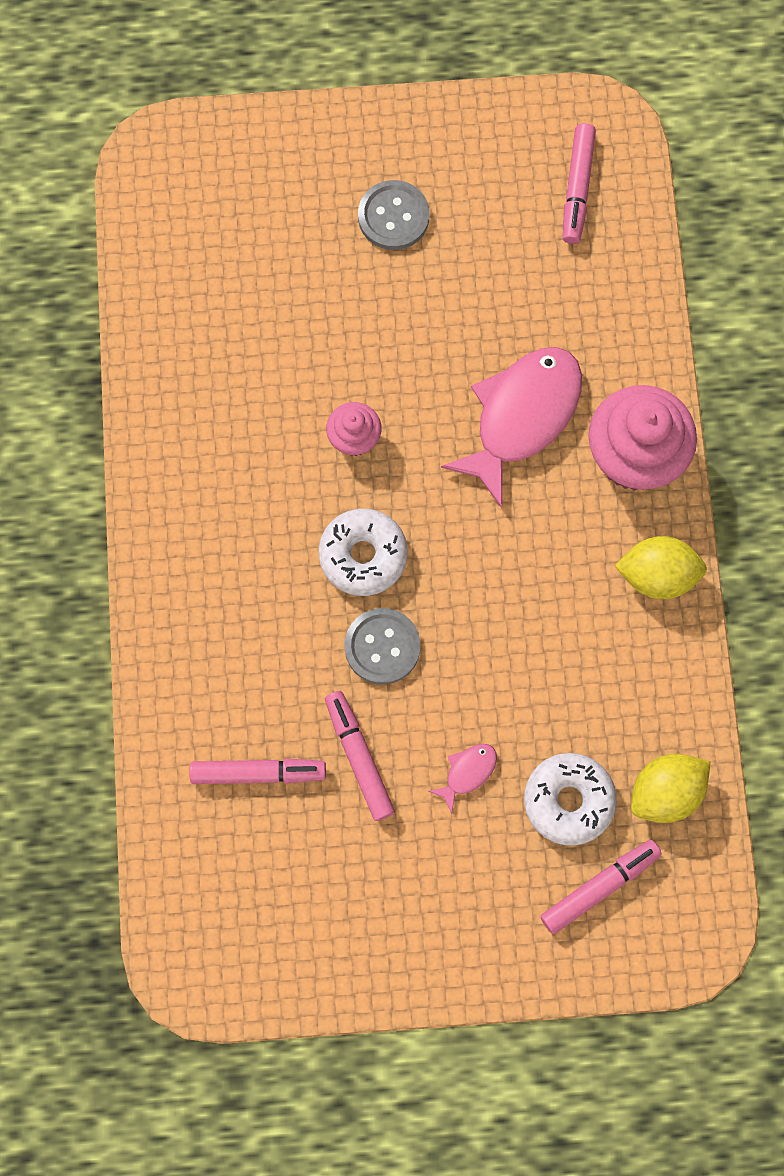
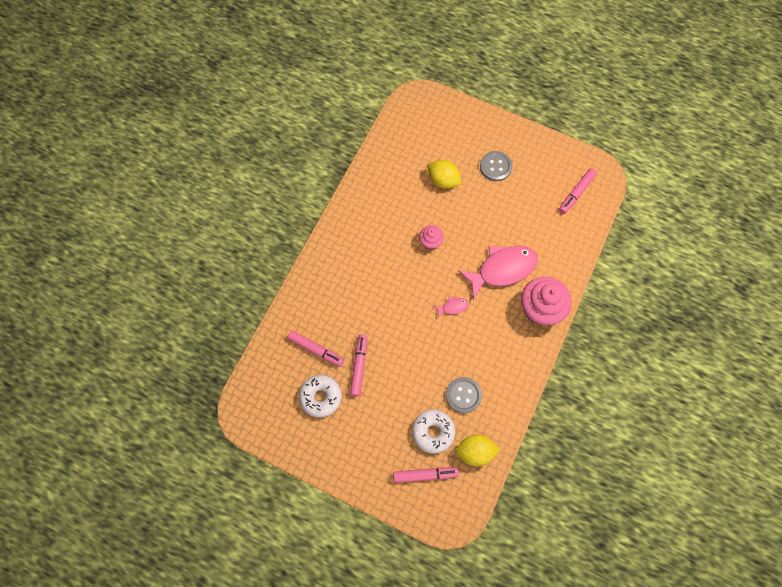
camera: 30 degrees right, 5 degrees down
white donut [319,509,408,596] -> white donut moved to [299,375,342,418]
grey button [344,608,421,684] -> grey button moved to [446,377,482,413]
pink fish [429,744,497,814] -> pink fish moved to [434,296,469,318]
yellow lemon [615,536,707,599] -> yellow lemon moved to [427,160,461,188]

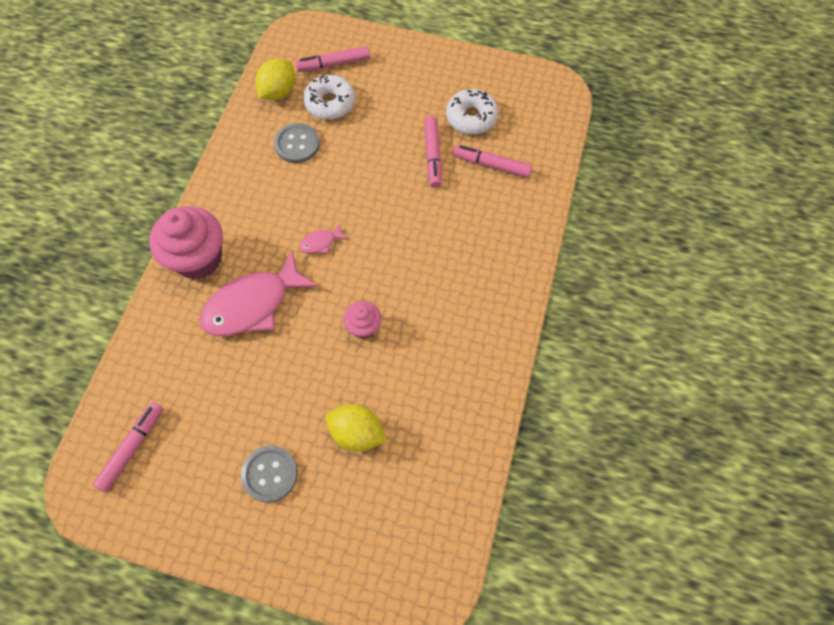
camera: 170 degrees right, 5 degrees down
yellow lemon [455,434,500,466] -> yellow lemon turned 45 degrees counterclockwise [255,59,295,100]

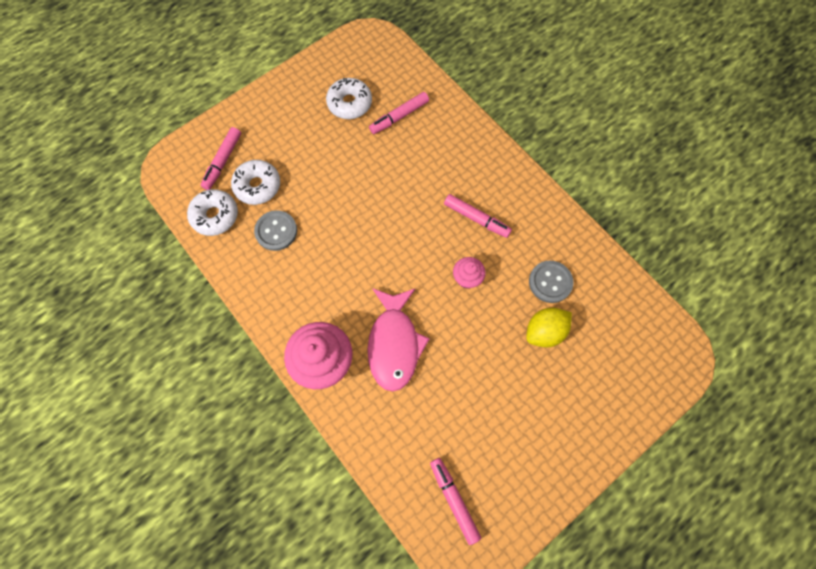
camera: 55 degrees left, 5 degrees up
grey button [241,445,298,503] -> grey button moved to [529,260,573,303]
yellow lemon [255,59,295,100] -> white donut [187,189,238,236]
pink fish [299,223,348,253] -> none
pink marker [424,116,442,188] -> pink marker moved to [444,194,512,238]

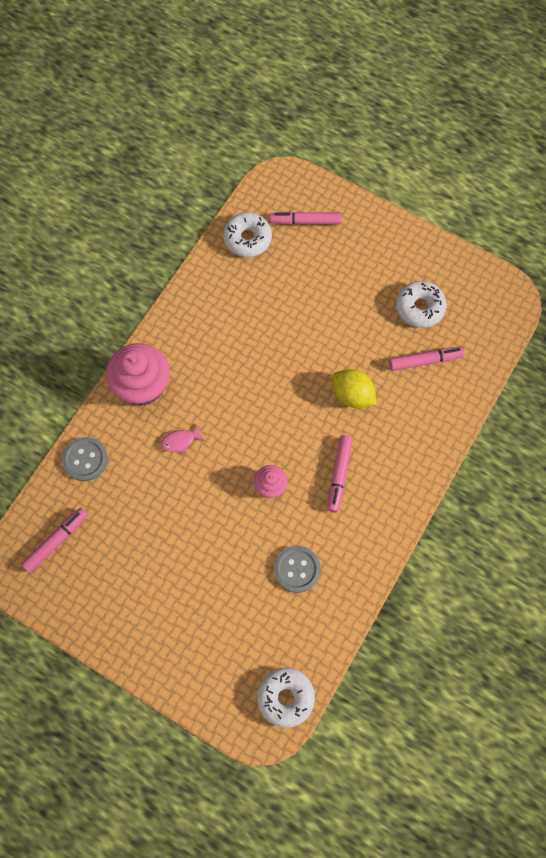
camera: 70 degrees right, 0 degrees up
white donut [231,160,280,205] -> white donut moved to [257,668,315,728]
grey button [254,210,297,251] -> grey button moved to [62,437,108,481]
pink fish [367,288,430,392] -> pink fish [161,424,206,453], size x0.43
pink marker [369,92,429,134] -> pink marker turned 135 degrees clockwise [389,347,465,371]
yellow lemon [526,308,572,347] -> yellow lemon moved to [332,369,377,408]

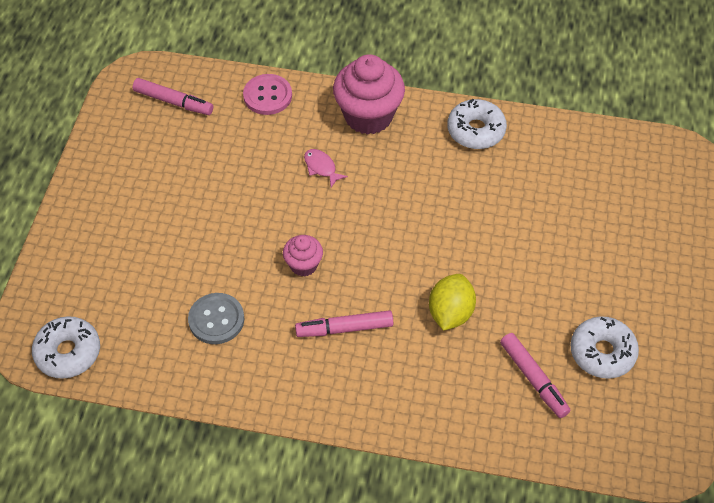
camera: 70 degrees right, 15 degrees down
grey button [62,437,108,481] -> pink button [243,74,292,115]
white donut [223,212,272,257] -> white donut moved to [447,99,507,149]
pink marker [270,211,341,225] -> none

